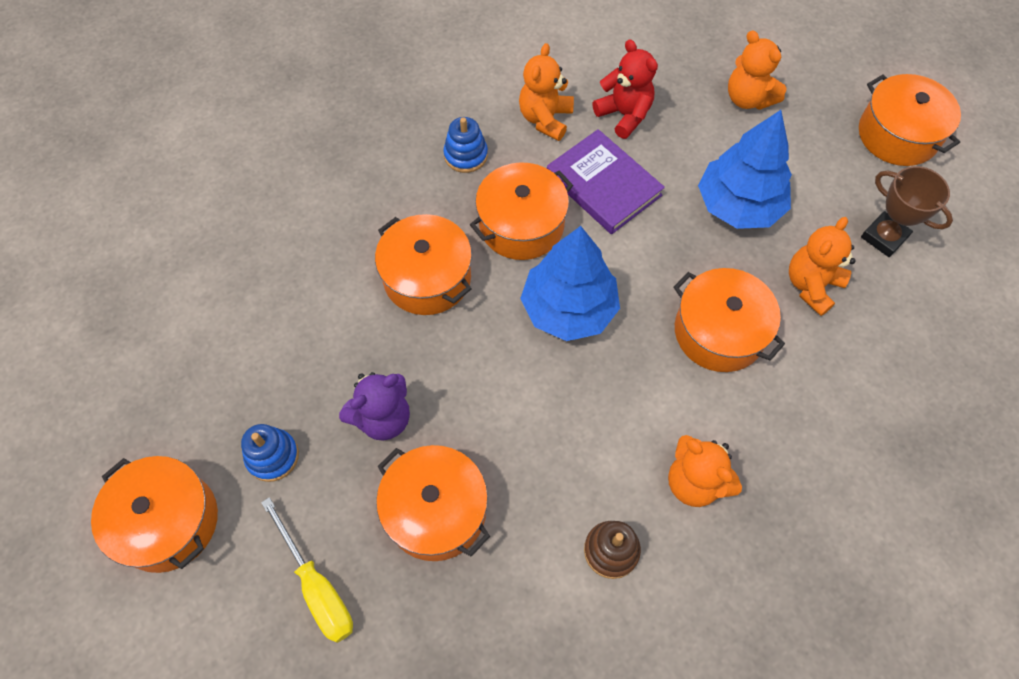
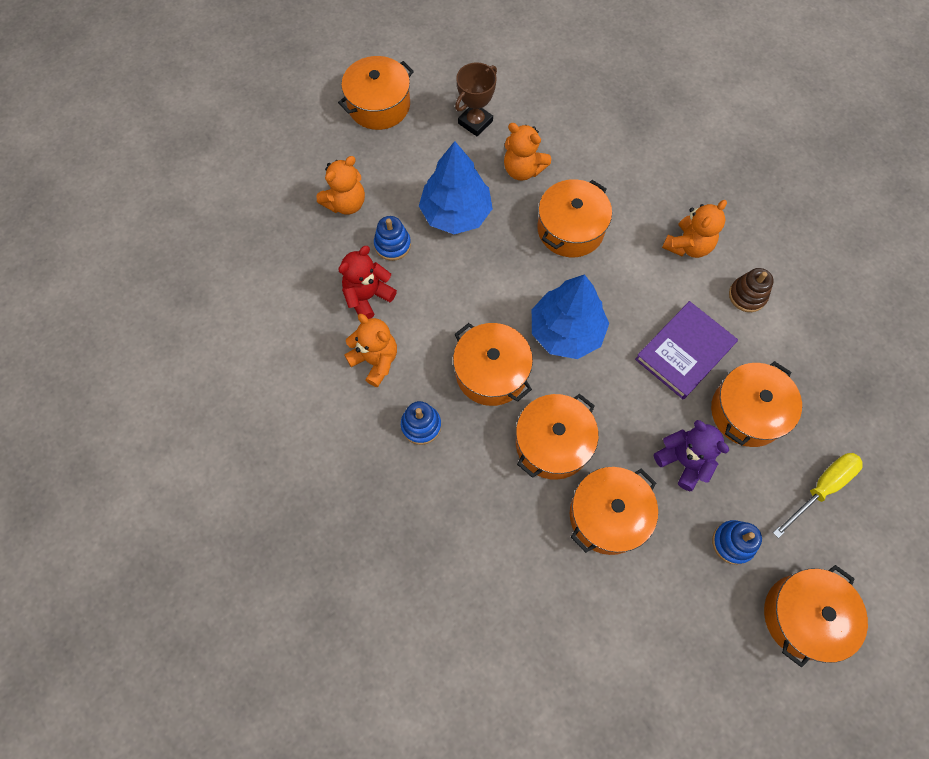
camera: 95 degrees left, 5 degrees up
orange teddy bear [519,43,574,141] -> orange teddy bear turned 150 degrees counterclockwise [344,314,397,387]
purple book [547,129,665,234] -> purple book moved to [635,301,738,399]
none -> blue stacking toy [374,216,411,261]
none -> orange pot [570,467,658,555]

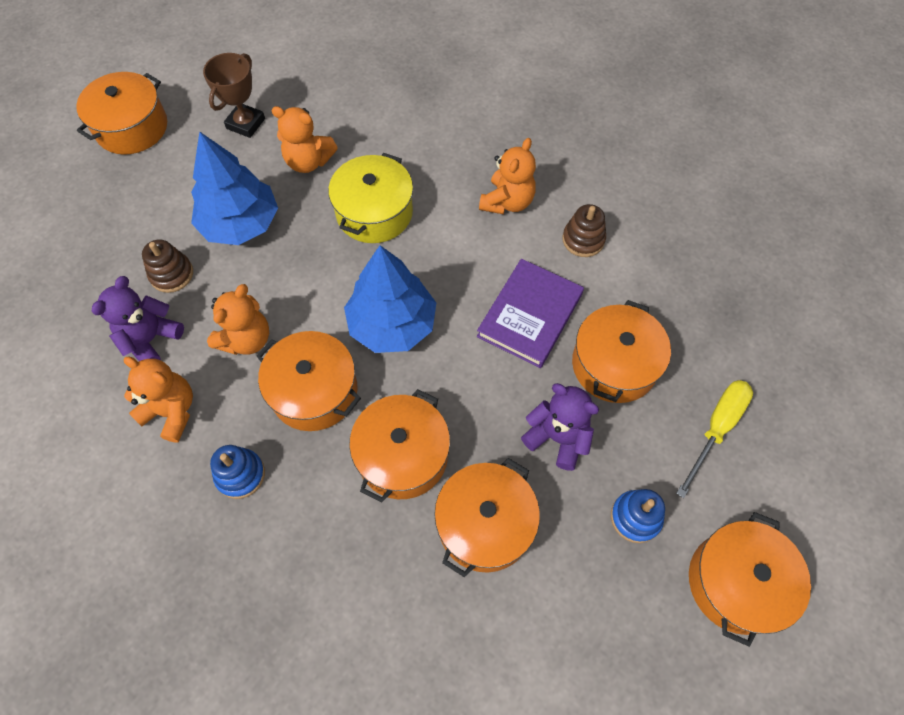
camera: 15 degrees left, 5 degrees down
orange teddy bear [316,156,365,215] -> orange teddy bear moved to [207,284,269,355]
red teddy bear [338,246,397,319] -> purple teddy bear [92,276,184,361]
blue stacking toy [374,216,411,261] -> brown stacking toy [142,239,193,293]
orange pot [537,179,612,257] -> yellow pot [328,153,413,243]

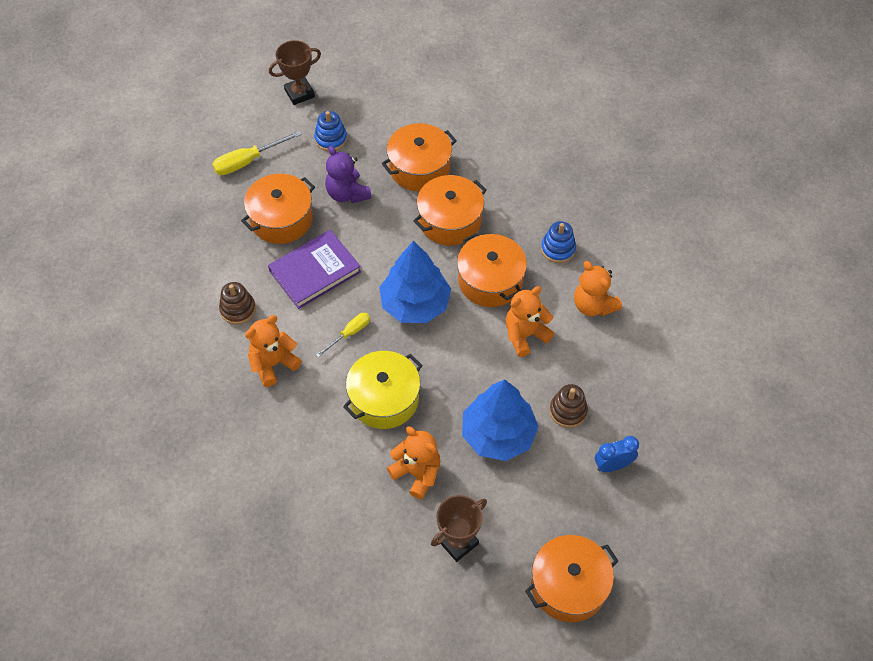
camera: 155 degrees left, 5 degrees down
purple teddy bear [92,276,184,361] -> none
orange pot [689,512,811,647] -> brown trophy [269,40,321,105]
none -> yellow screwdriver [316,313,370,358]
none -> blue clock [595,436,639,472]

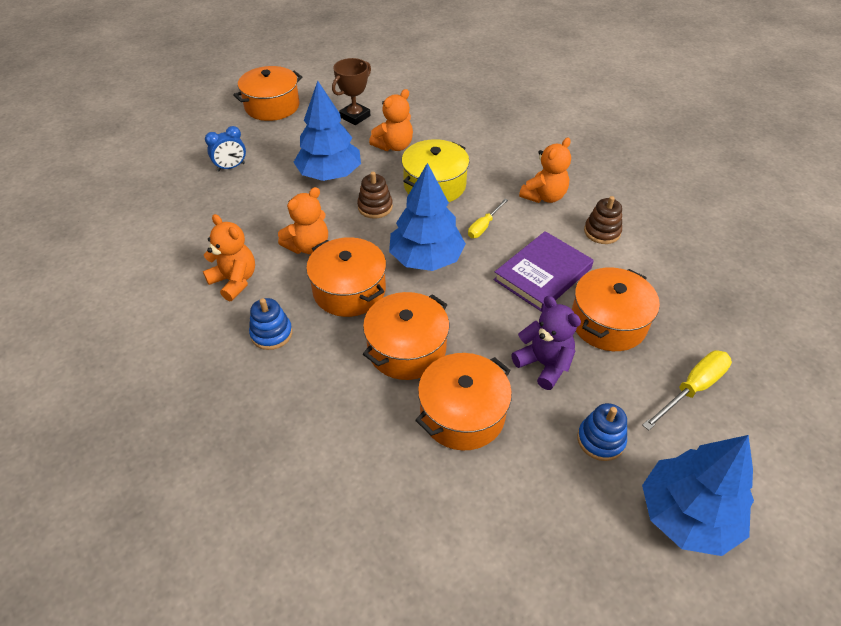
camera: 170 degrees right, 10 degrees down
brown trophy [269,40,321,105] -> blue tree [642,435,754,556]
orange teddy bear [387,426,440,499] -> orange teddy bear turned 75 degrees counterclockwise [369,89,413,151]
brown stacking toy [550,384,588,428] -> brown stacking toy moved to [357,172,393,219]

